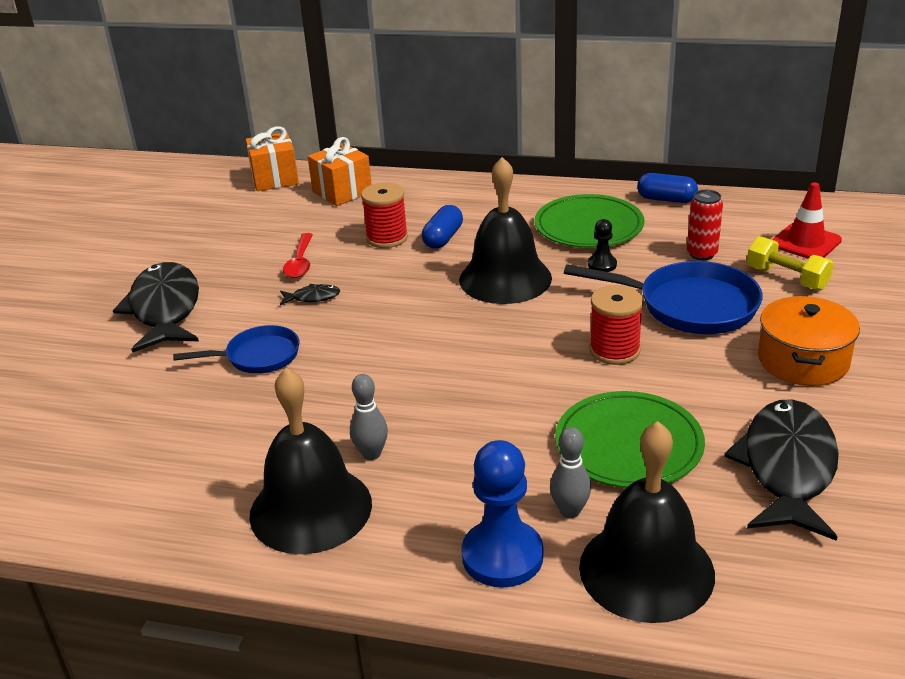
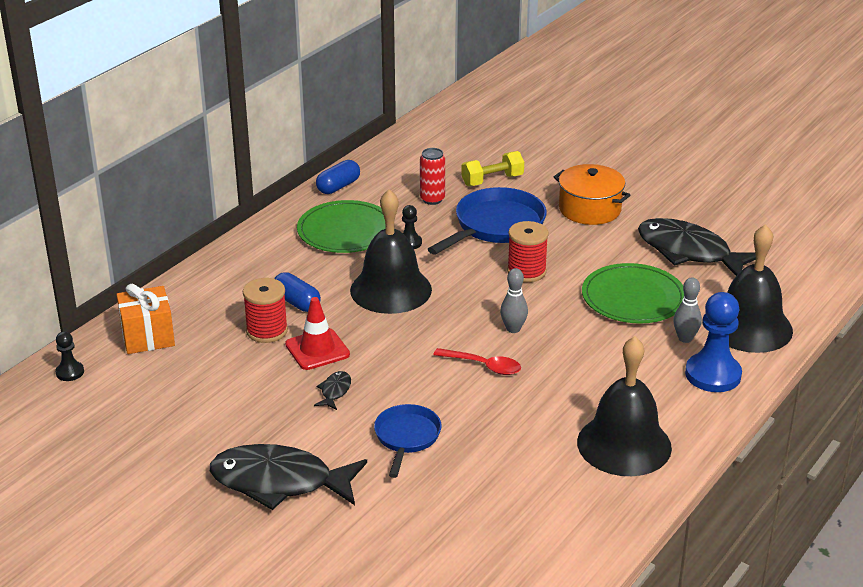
camera: 70 degrees left, 0 degrees up
orange gift [246,126,299,191] -> black pawn [55,332,84,381]
red spoon [283,233,313,278] -> red spoon moved to [433,348,521,375]
grey bowling pin [350,374,388,460] -> grey bowling pin moved to [500,268,528,333]
red traffic cone [772,182,842,259] -> red traffic cone moved to [285,297,350,370]

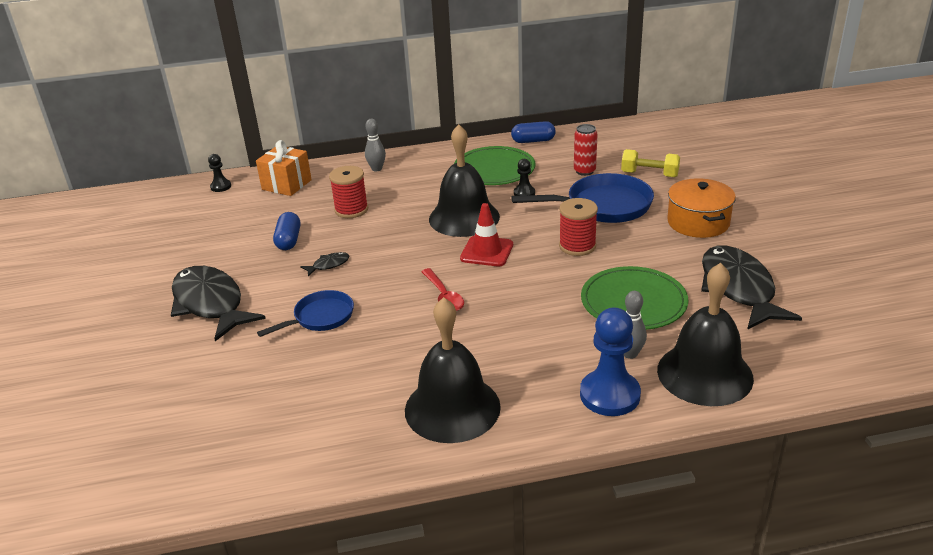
camera: 45 degrees right, 0 degrees up
blue capsule [274,272,321,312] -> blue capsule moved to [273,212,300,250]
red traffic cone [285,297,350,370] -> red traffic cone moved to [460,203,513,266]
grey bowling pin [500,268,528,333] -> grey bowling pin moved to [365,119,386,171]

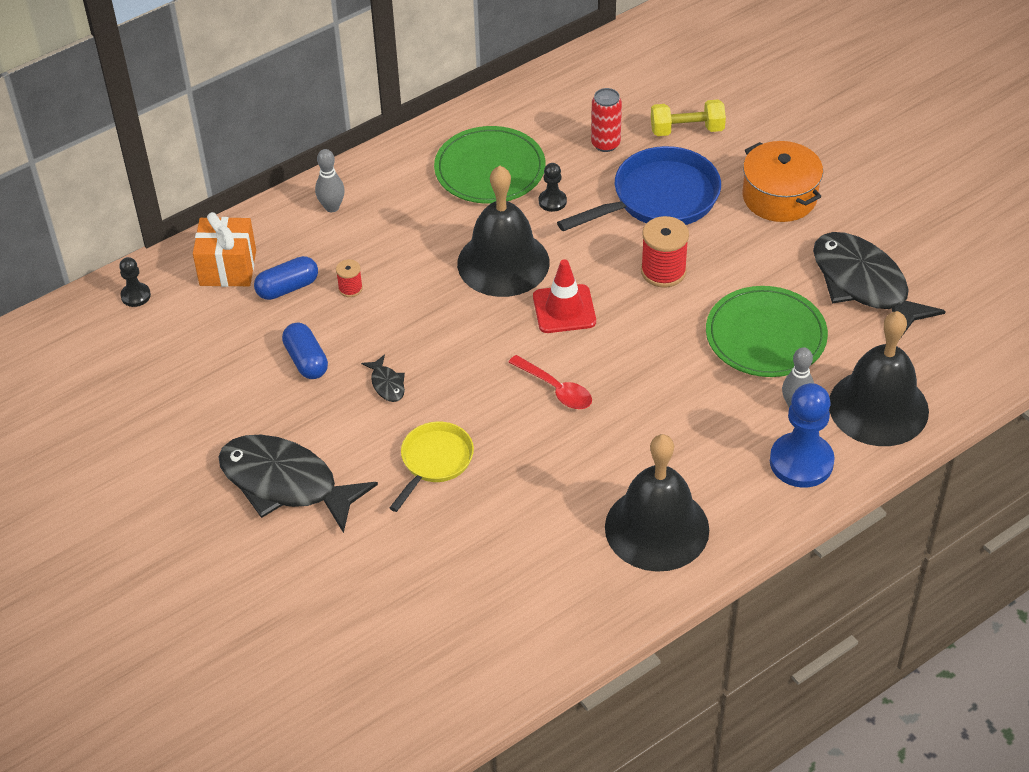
camera: 25 degrees left, 15 degrees up
blue pan [257,290,354,337] -> yellow pan [390,421,474,512]
black fish [300,252,350,277] -> black fish turned 120 degrees clockwise [361,354,405,402]
red spool [329,166,368,218] -> red spool [336,259,363,297], size x0.53
blue capsule [511,121,556,143] -> blue capsule moved to [254,256,318,300]

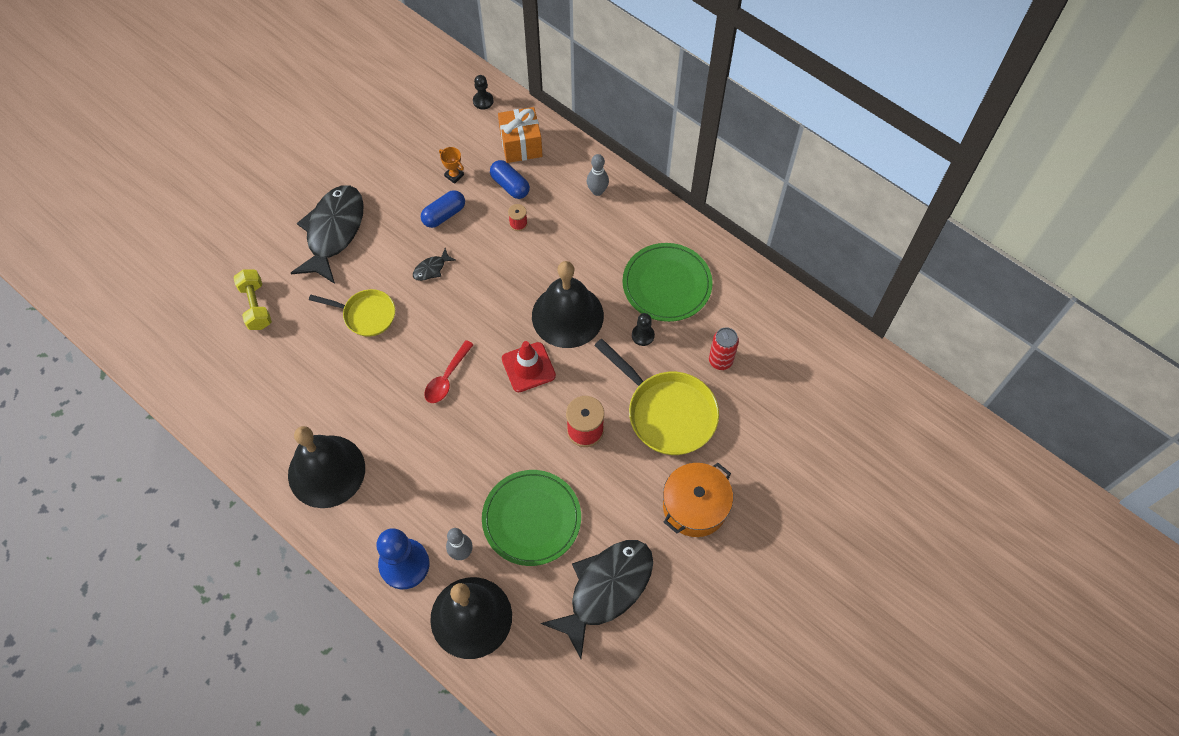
camera: 75 degrees right, 15 degrees up
blue pan [557,146,721,231] -> yellow pan [594,339,719,455]
yellow dumbbell [651,99,726,136] -> yellow dumbbell moved to [233,269,272,330]
none -> orange trophy [439,147,464,184]

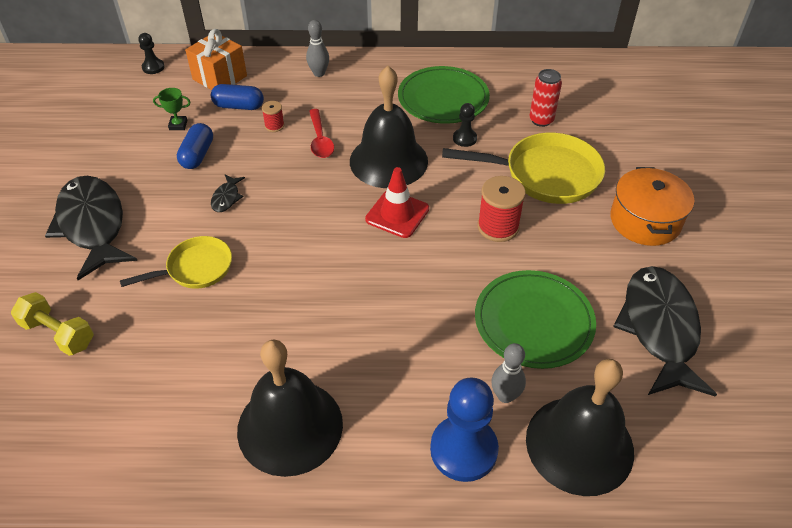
camera: 40 degrees left, 15 degrees down
red spoon [424,340,474,403] -> red spoon moved to [309,109,334,158]
orange trophy [439,147,464,184] -> green trophy [153,88,191,130]

